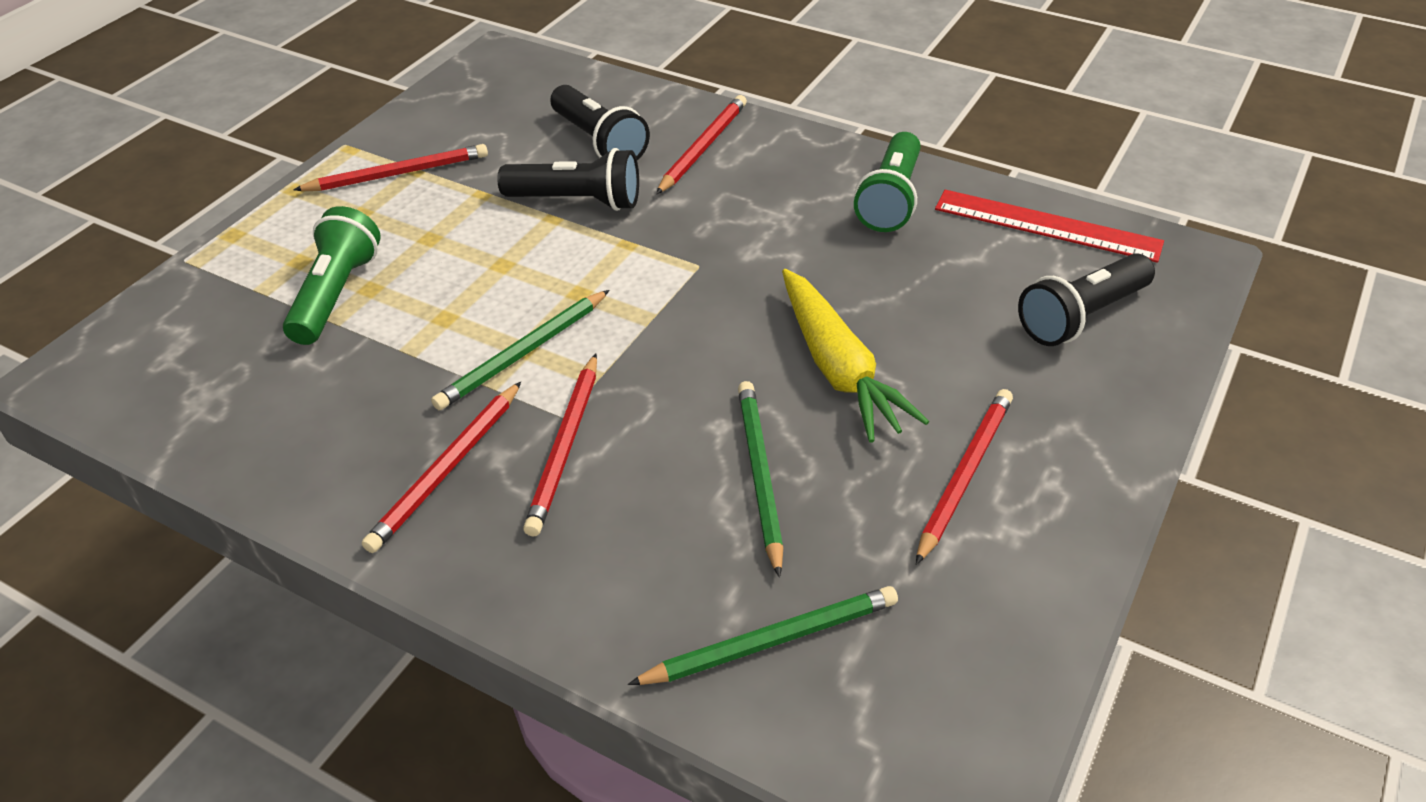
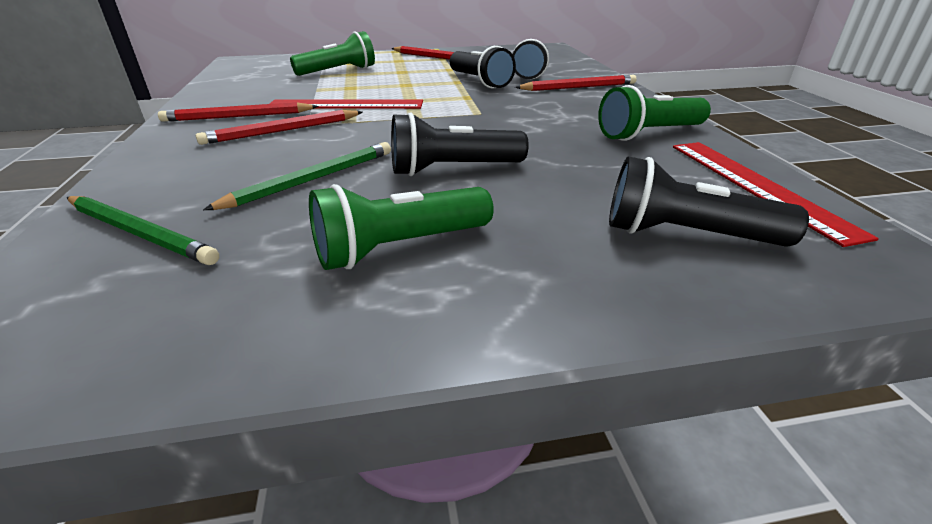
camera: 50 degrees right, 10 degrees down
green pencil [431,290,610,410] -> red ruler [270,100,423,109]
yellow carrot [782,269,929,443] -> black flashlight [391,112,529,176]
red pencil [916,389,1013,565] -> green flashlight [309,184,494,270]

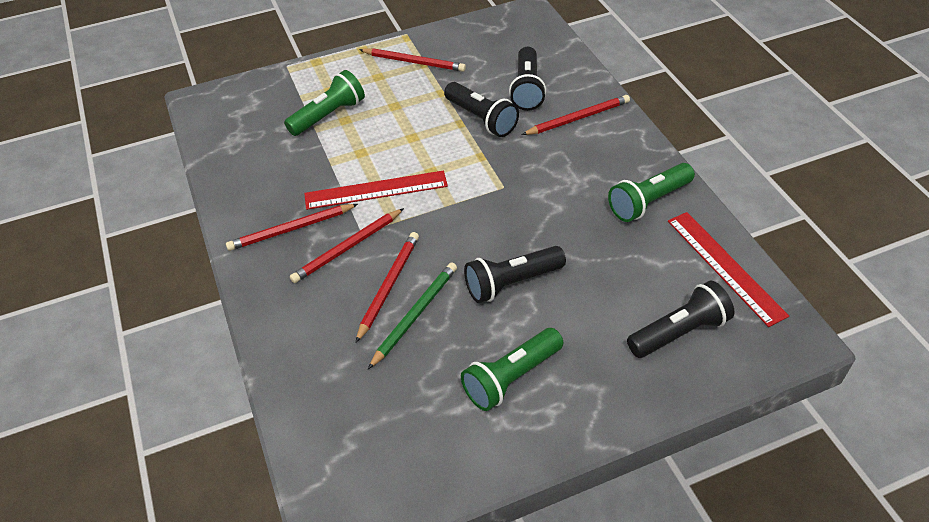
camera: 10 degrees left, 15 degrees up
green pencil [67,196,219,265] -> none
black flashlight [609,157,809,247] -> black flashlight turned 150 degrees clockwise [627,280,735,358]
none -> red pencil [356,232,419,343]

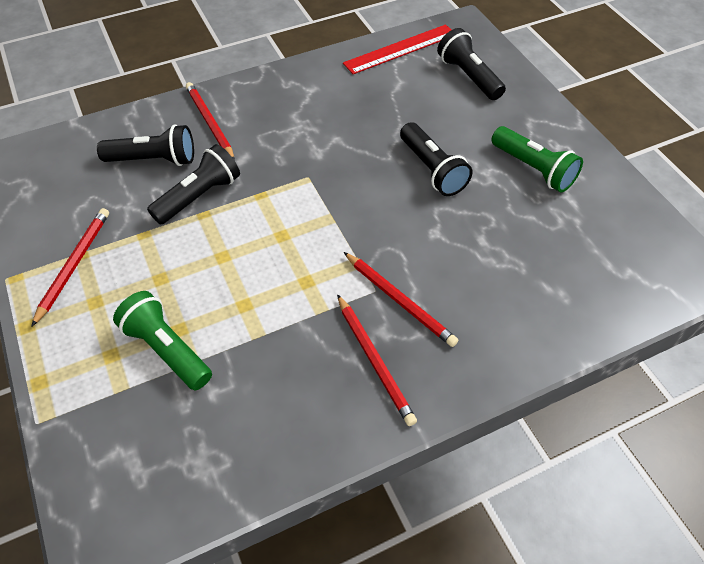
camera: 95 degrees left, 5 degrees up
red ruler [304,171,448,210] -> none
red pencil [356,232,419,343] -> none
green pencil [368,262,457,369] -> none
green flashlight [608,163,695,222] -> none

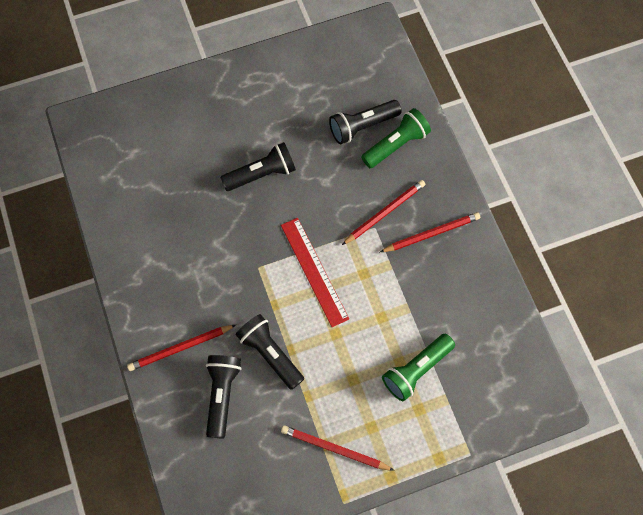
camera: 85 degrees left, 15 degrees up
red ruler [343,24,451,74] -> red ruler moved to [281,218,349,327]
black flashlight [437,28,506,100] -> black flashlight moved to [329,100,402,144]
green flashlight [491,126,583,192] -> green flashlight moved to [361,108,431,168]

